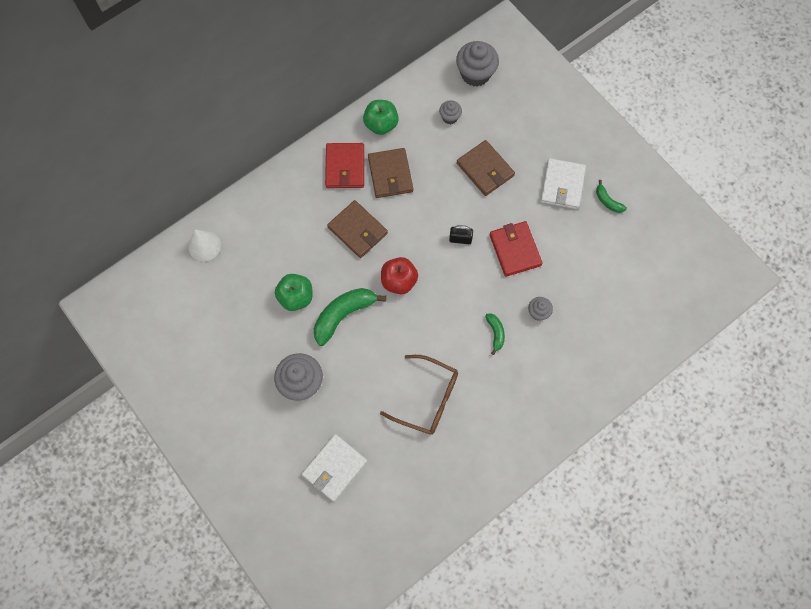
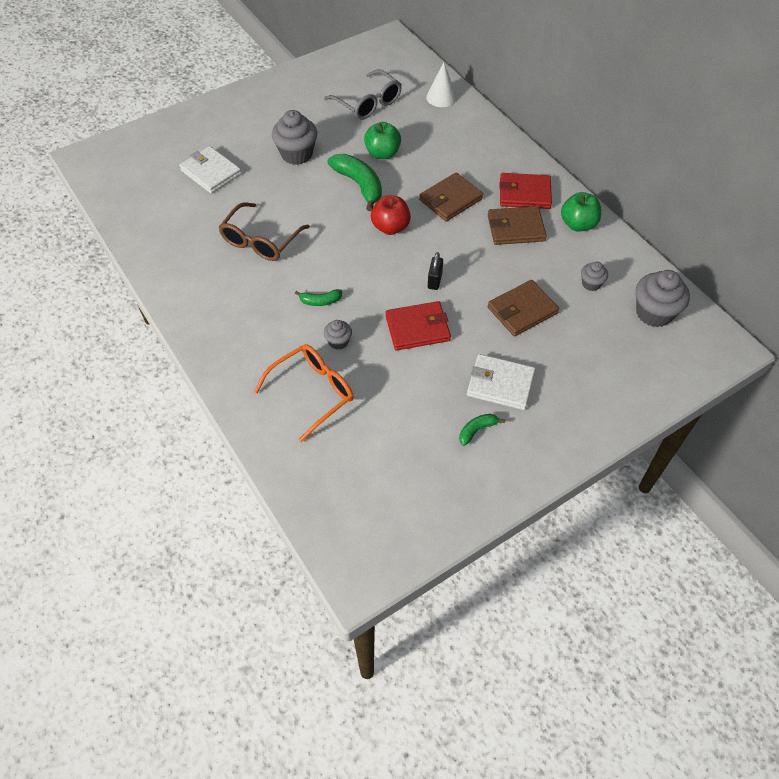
camera: 95 degrees right, 15 degrees down
none -> orange glasses [254,344,353,442]
none -> grey glasses [324,69,402,120]

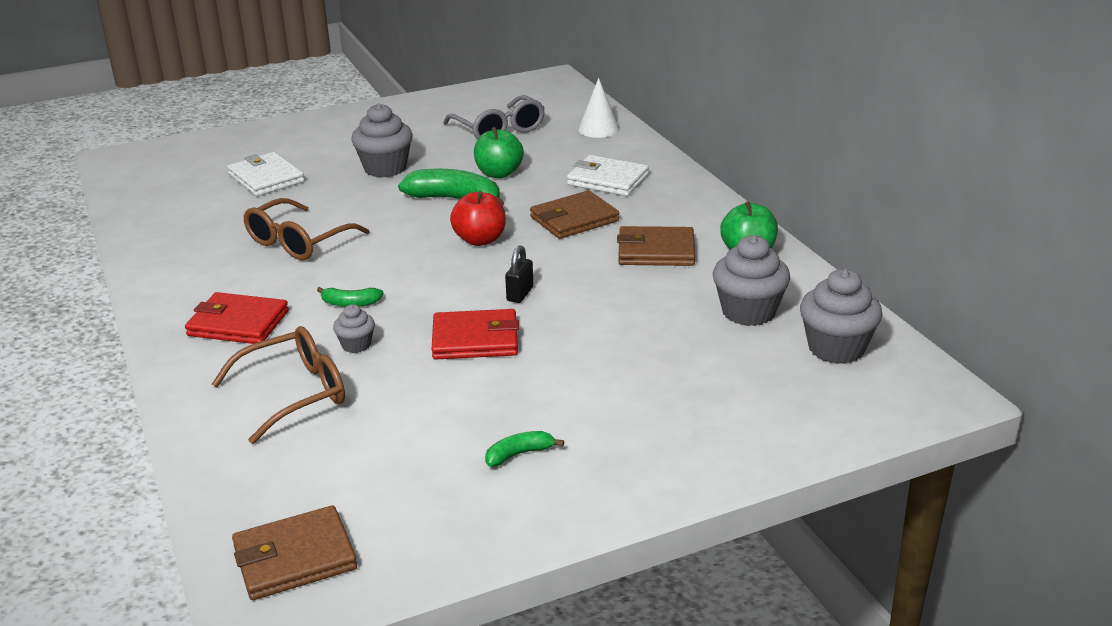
camera: 10 degrees right, 25 degrees down
orange glasses [254,344,353,442] -> brown glasses [212,326,345,444]
green banana [328,154,382,211] -> green banana turned 45 degrees counterclockwise [398,169,505,206]
white wallet [467,354,536,410] -> white wallet moved to [567,155,649,196]
brown wallet [488,280,559,337] -> brown wallet moved to [232,505,357,600]
red wallet [499,173,552,209] -> red wallet moved to [185,292,289,344]
grey cupcake [581,262,608,291] -> grey cupcake [713,235,790,326], size x1.89

